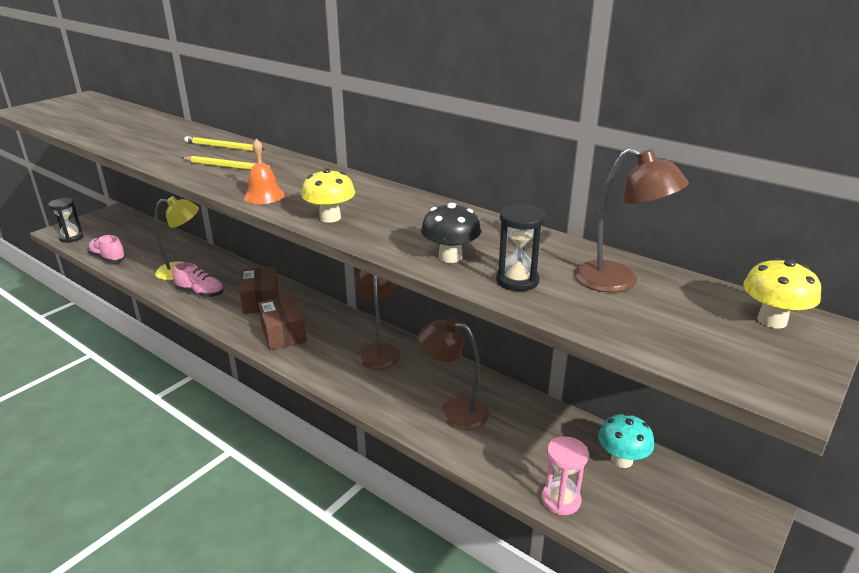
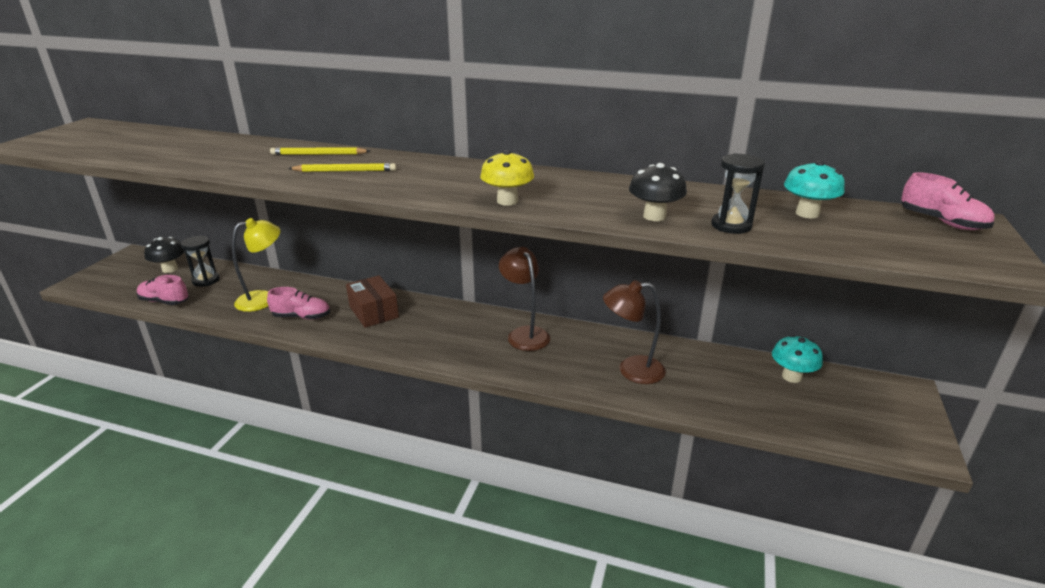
camera: 20 degrees left, 0 degrees up
black hourglass [48,198,84,243] -> black hourglass moved to [181,236,220,287]
orange bell [243,139,285,204] -> none
brown box [258,296,307,350] -> none
pink hourglass [542,436,589,515] -> none
brown lamp [574,148,689,293] -> turquoise mushroom [784,160,845,218]
yellow mushroom [743,258,821,329] -> pink shoe [901,172,995,230]
none -> black mushroom [144,237,185,273]

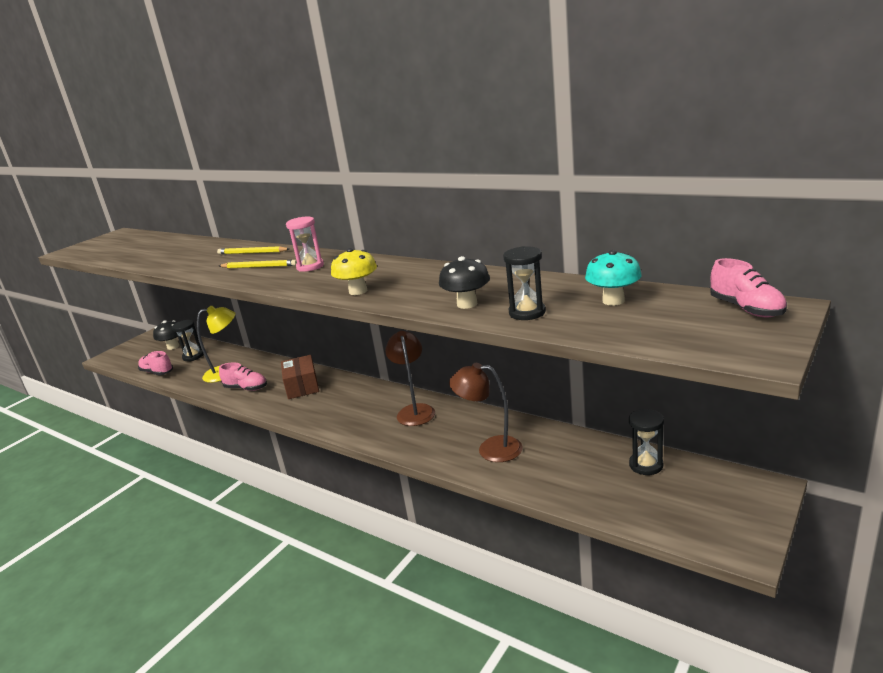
camera: 20 degrees right, 5 degrees down
turquoise mushroom [772,335,823,383] -> black hourglass [629,409,664,475]
none -> pink hourglass [286,216,324,272]

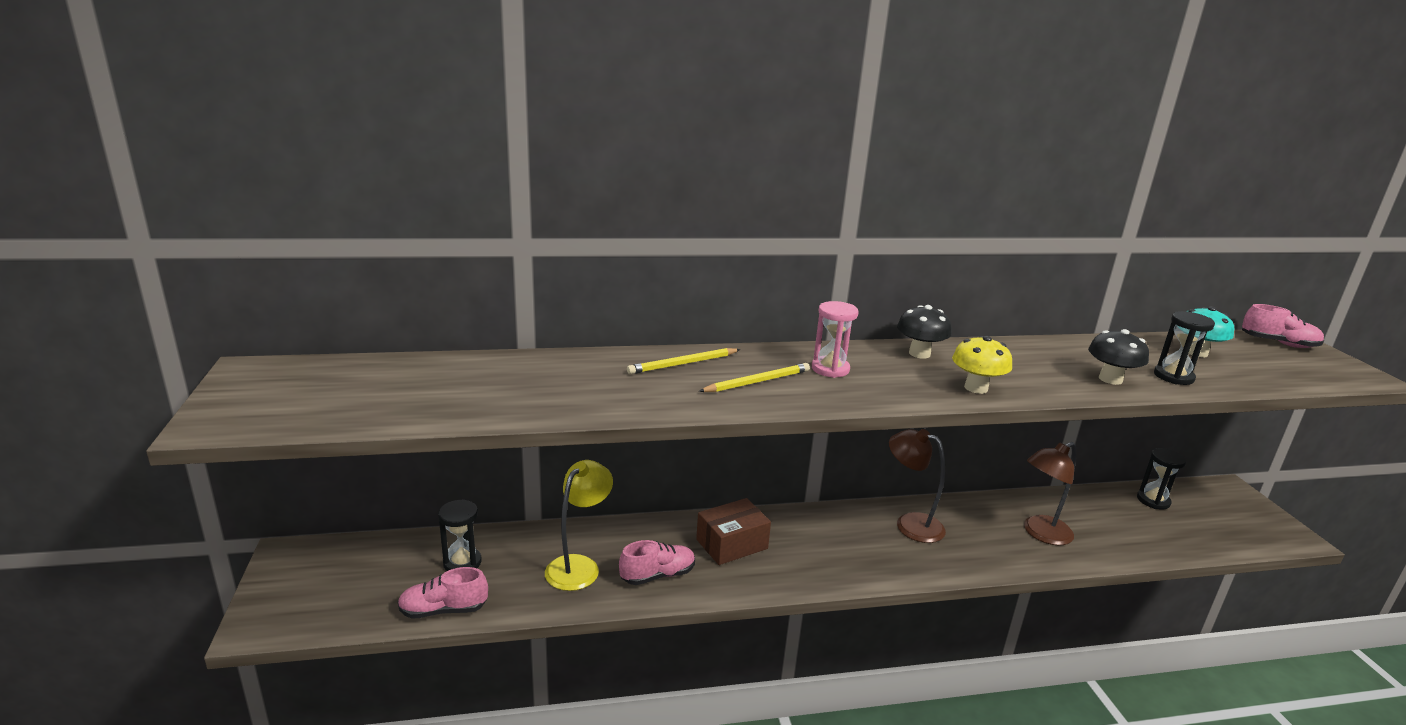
camera: 50 degrees left, 0 degrees up
black mushroom [153,320,179,350] -> black mushroom moved to [897,305,952,359]
brown box [281,355,319,399] -> brown box turned 60 degrees counterclockwise [696,498,771,565]

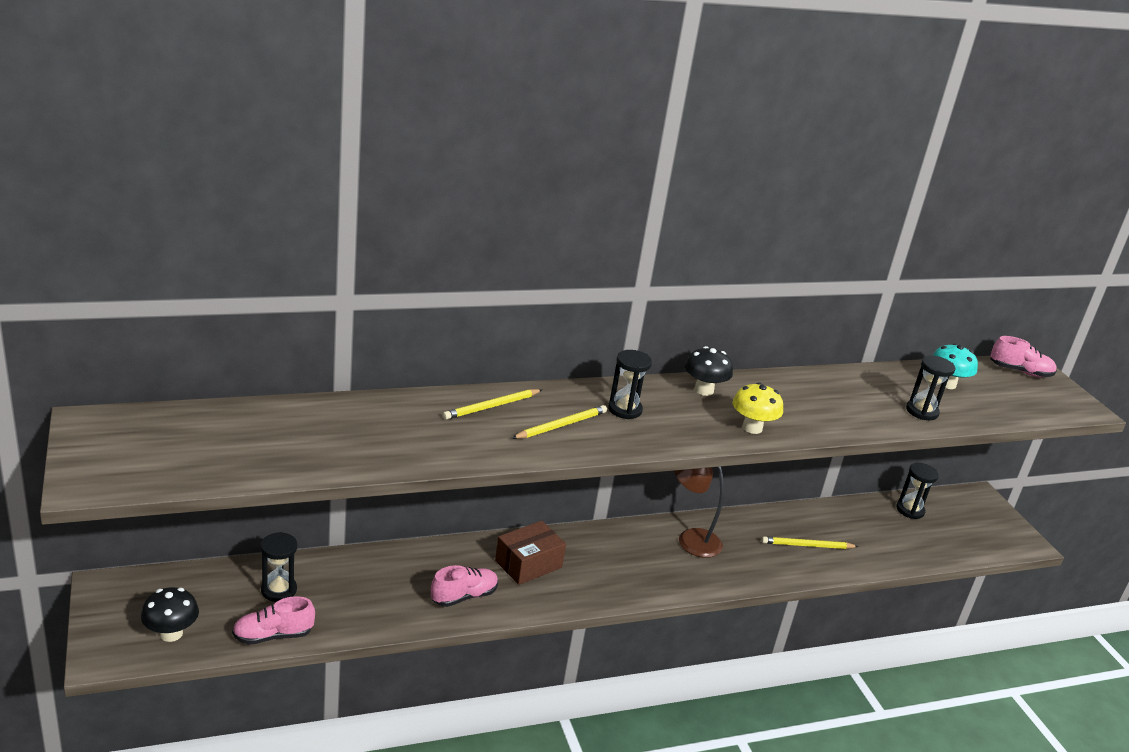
camera: 10 degrees left, 5 degrees up
yellow lamp [545,460,613,591] -> none
pink hourglass [812,301,858,378] -> black hourglass [608,350,652,419]
brown lamp [1024,442,1076,545] -> yellow pencil [762,536,859,549]
black mushroom [1088,329,1149,385] -> black mushroom moved to [141,587,199,642]

